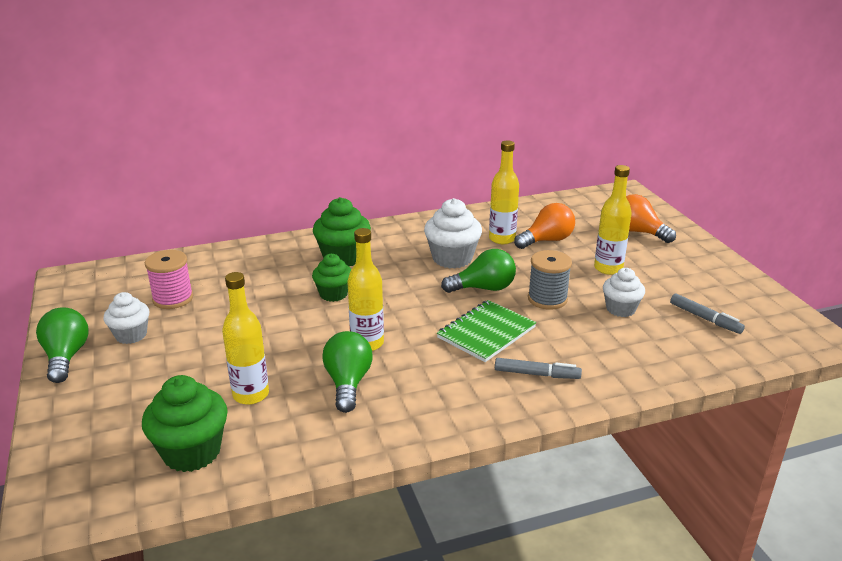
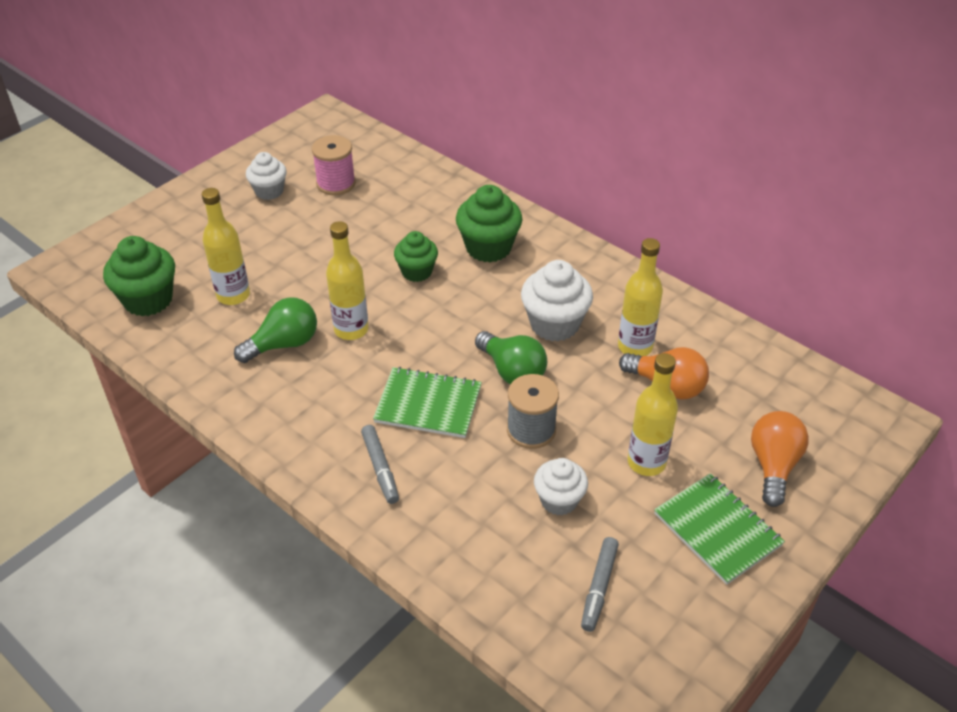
camera: 60 degrees right, 15 degrees up
green light bulb [36,307,88,383] -> none
none -> green notebook [654,473,785,585]

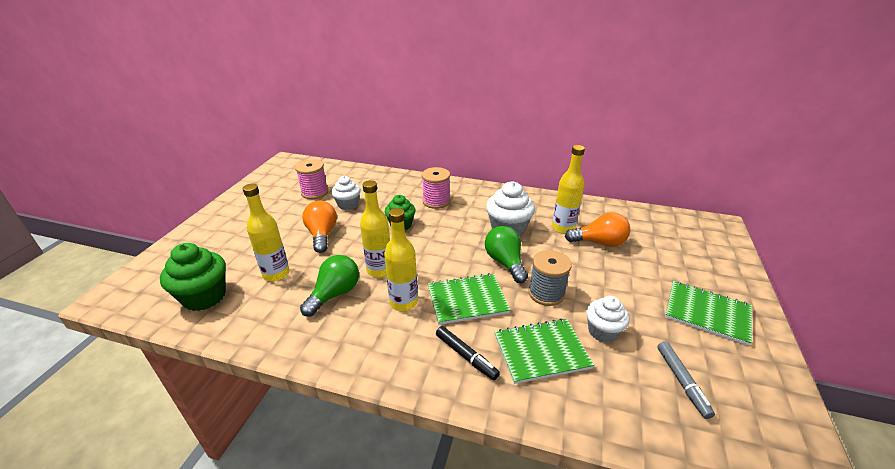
camera: 25 degrees left, 10 degrees down
white cupcake [246,152,287,200] -> white cupcake moved to [331,176,361,210]
grey marker [361,425,399,504] -> black marker [436,326,500,380]
green cupcake [456,185,523,263] -> pink spool [422,167,450,209]
green light bulb [475,331,547,384] -> green light bulb turned 135 degrees counterclockwise [485,226,528,283]
yellow bottle [628,353,678,476] -> yellow bottle moved to [384,208,418,311]
orange light bulb [751,411,809,507] -> orange light bulb moved to [302,200,337,253]
none -> green notebook [494,318,594,384]

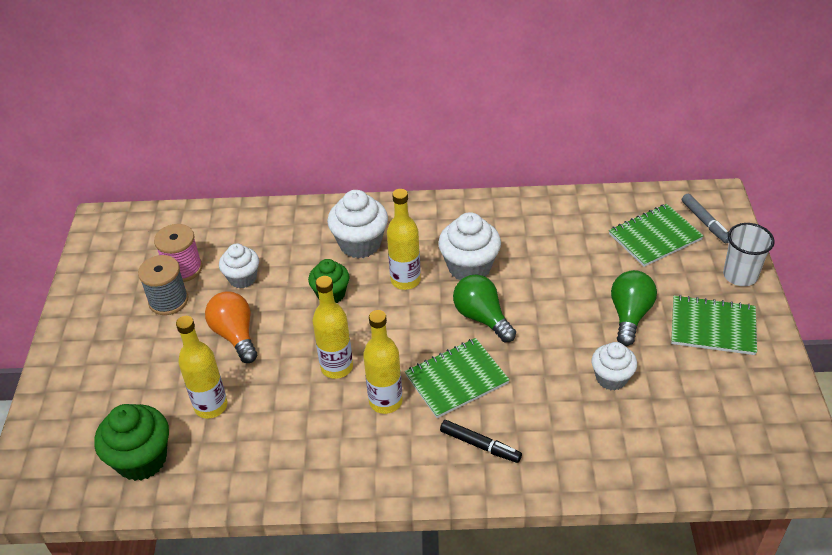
camera: 15 degrees left, 10 degrees up
green light bulb [300,255,359,317] -> green light bulb moved to [611,270,657,346]
pink spool [422,167,450,209] -> white cupcake [327,190,388,259]
green notebook [494,318,594,384] -> green notebook moved to [609,204,703,267]
grey spool [528,250,572,306] -> grey spool moved to [138,255,188,315]
yellow bottle [552,145,585,234] -> yellow bottle moved to [387,189,421,290]
orange light bulb [565,212,630,247] -> none
grey marker [657,342,715,419] -> grey marker moved to [682,194,729,243]
none -> white cup [723,223,775,286]

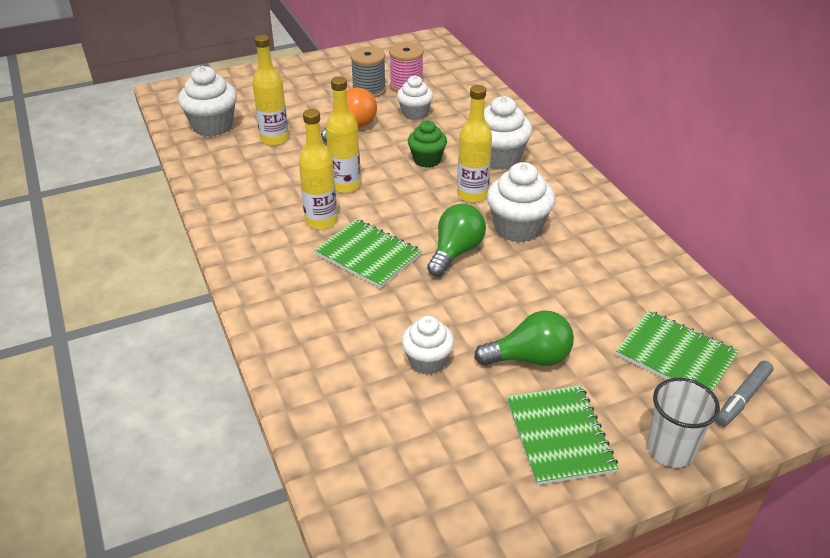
camera: 65 degrees right, 5 degrees down
green cupcake [94,404,169,481] -> white cupcake [178,66,237,137]
black marker [440,420,522,463] -> none

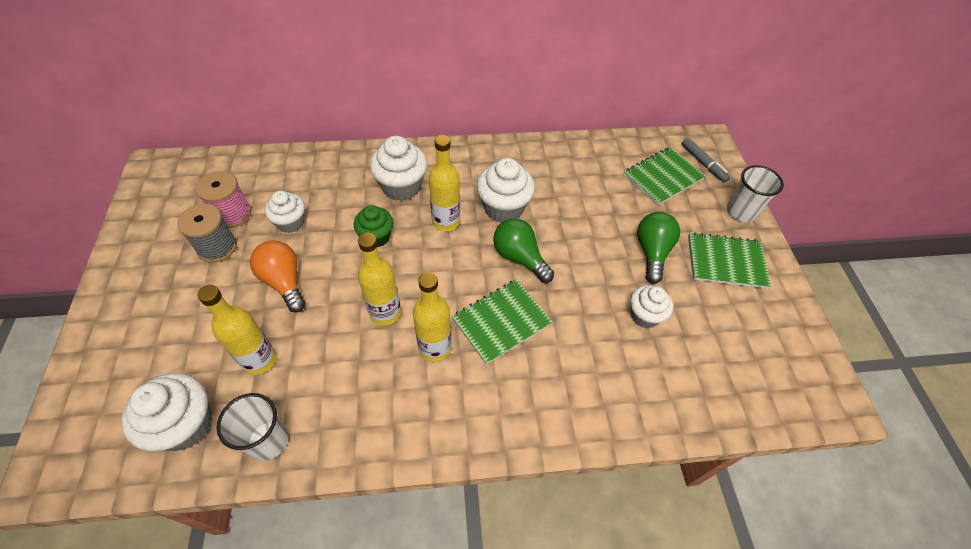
camera: 75 degrees left, 15 degrees up
none -> white cup [217,393,288,461]

